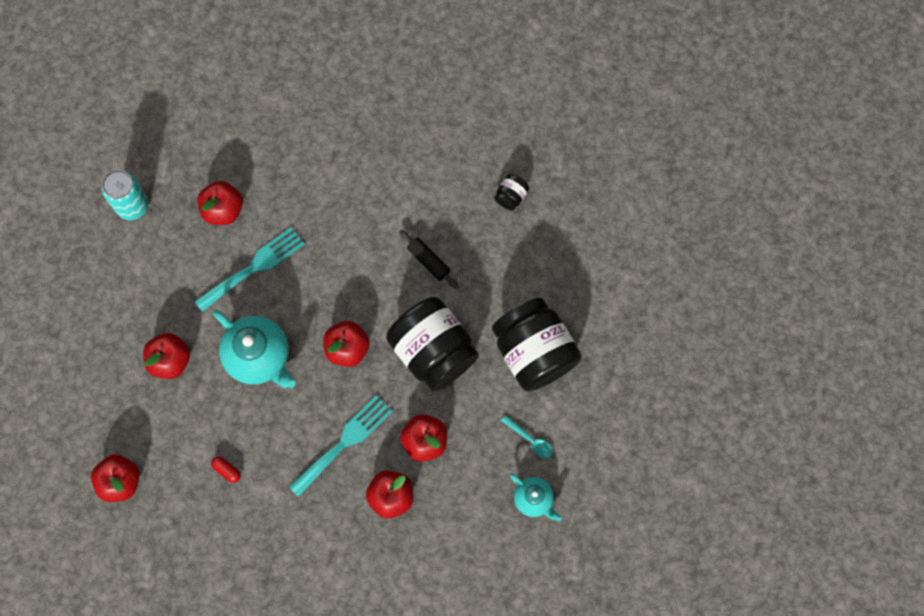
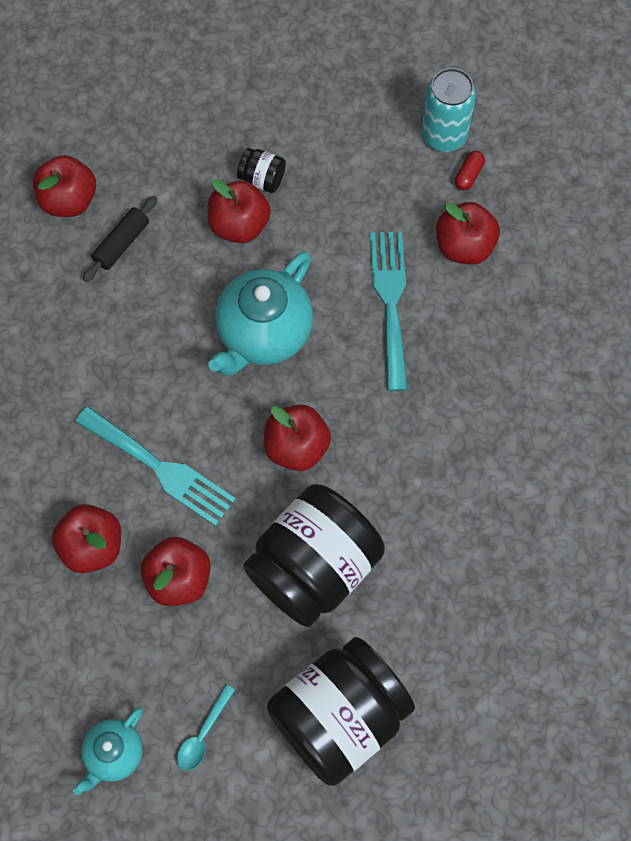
camera: 80 degrees right, 5 degrees down
turquoise fork [194,227,305,312] -> turquoise fork turned 135 degrees counterclockwise [370,231,408,391]
red capsule [211,456,241,483] -> red capsule moved to [455,151,485,190]
black rolling pin [399,230,458,288] -> black rolling pin moved to [83,196,157,282]
black jar [494,174,529,211] -> black jar moved to [237,148,286,193]

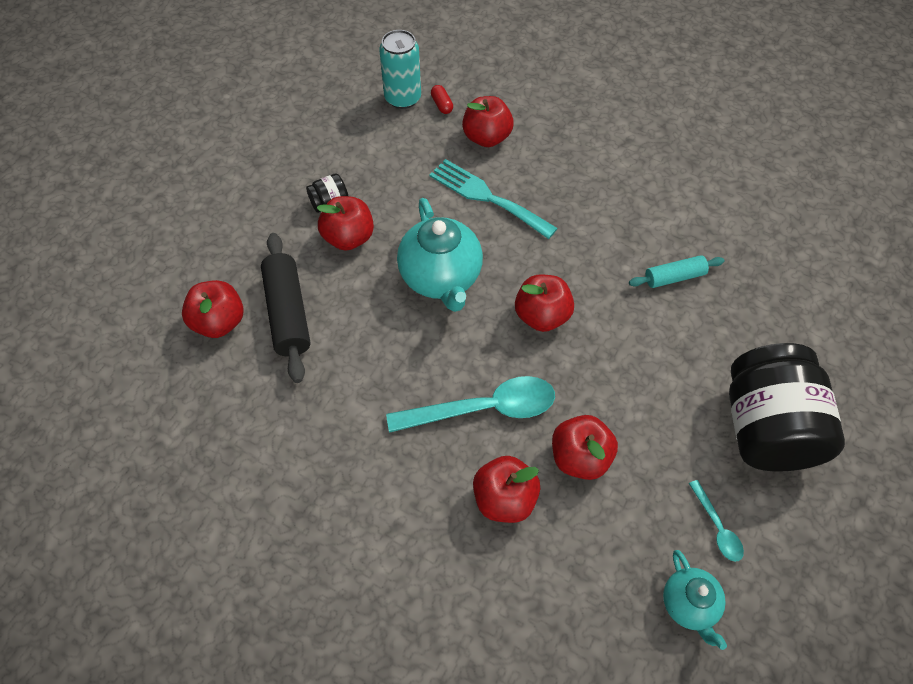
camera: 50 degrees left, 10 degrees down
turquoise fork [75,406,236,526] -> turquoise spoon [386,376,555,433]
black rolling pin [83,196,157,282] -> black rolling pin [261,233,310,383], size x1.69
black jar [243,484,385,627] -> none
none -> turquoise rolling pin [629,255,724,288]

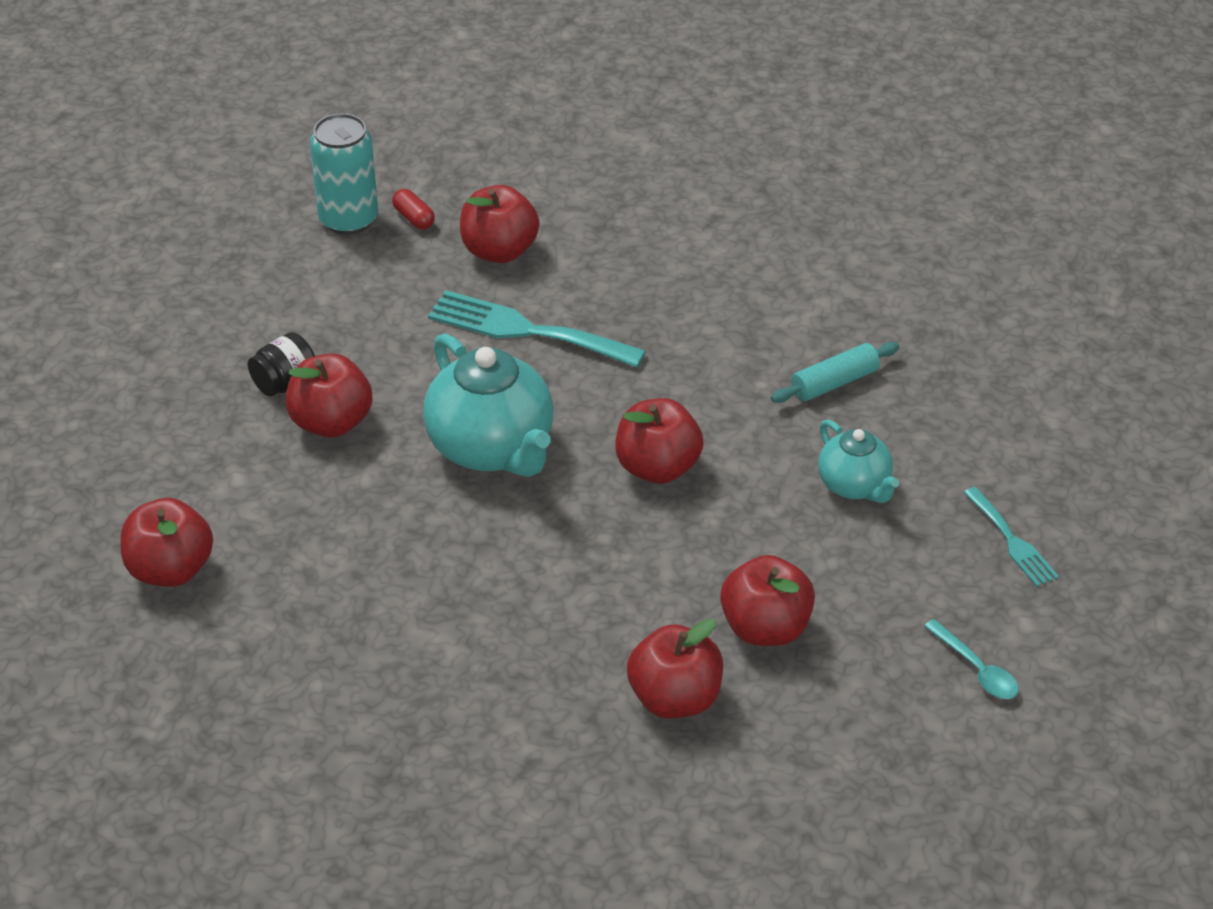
camera: 15 degrees left, 15 degrees down
black rolling pin [261,233,310,383] -> none
turquoise spoon [386,376,555,433] -> none
turquoise teapot [663,550,727,650] -> turquoise teapot moved to [818,419,899,503]
black jar [729,343,845,471] -> turquoise fork [964,487,1059,587]

